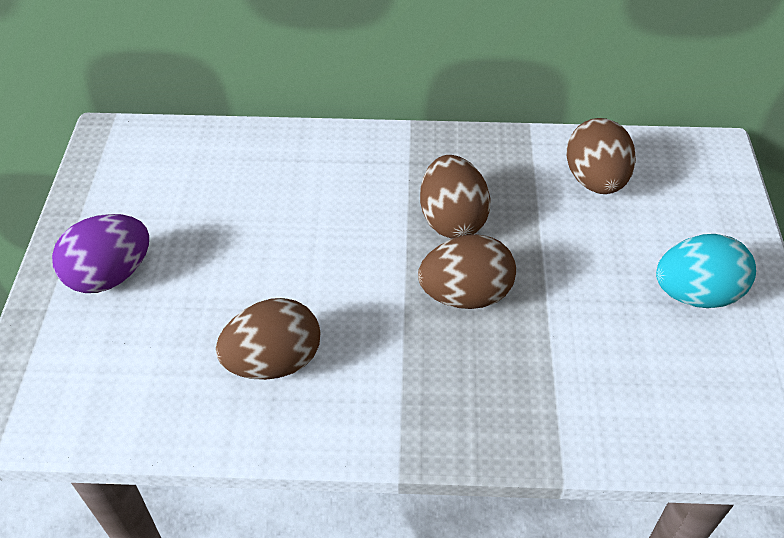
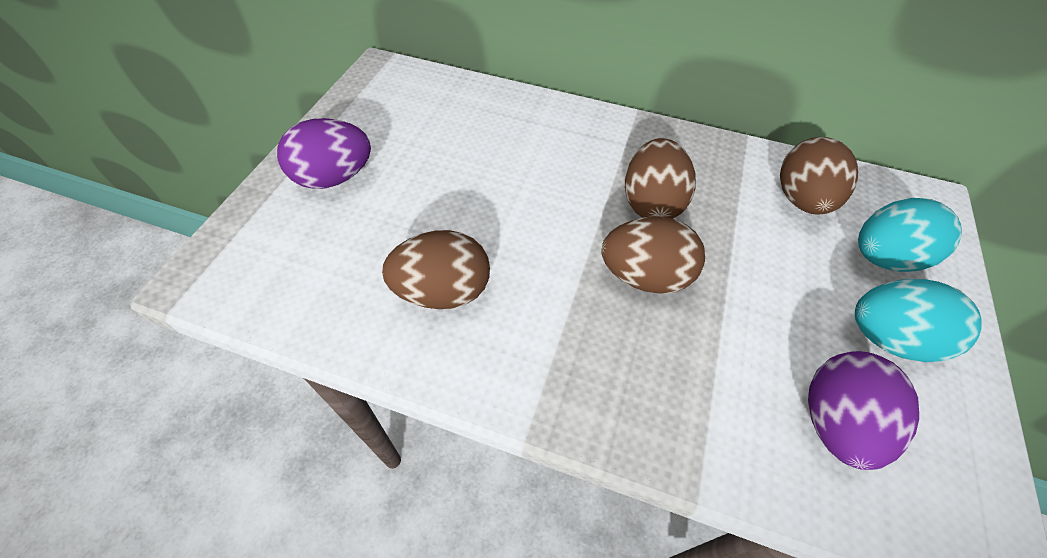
camera: 15 degrees right, 5 degrees up
none -> purple egg [808,351,919,470]
none -> turquoise egg [858,198,962,272]

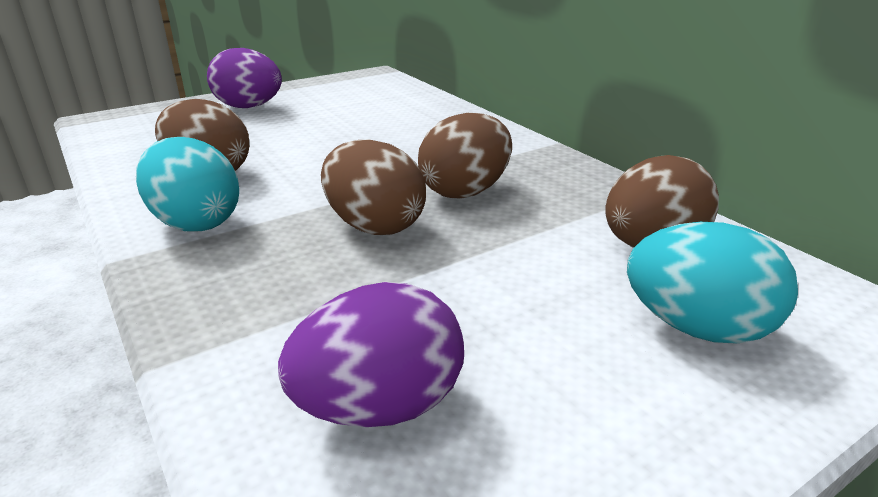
camera: 40 degrees right, 25 degrees down
turquoise egg [855,279,982,362] -> turquoise egg moved to [136,137,239,232]

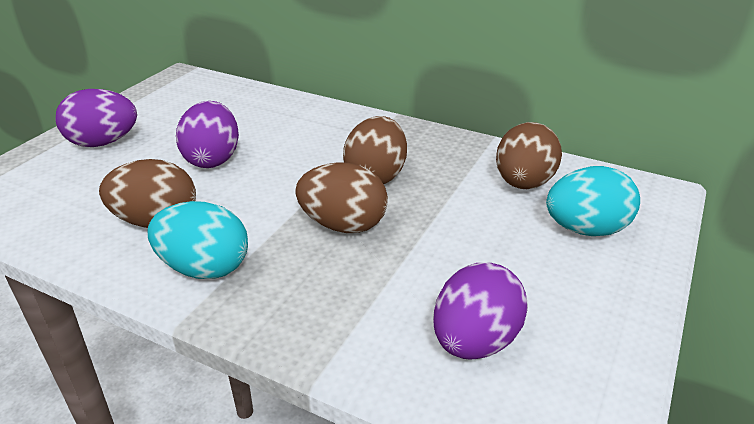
camera: 30 degrees left, 5 degrees up
none -> purple egg [176,101,239,168]

